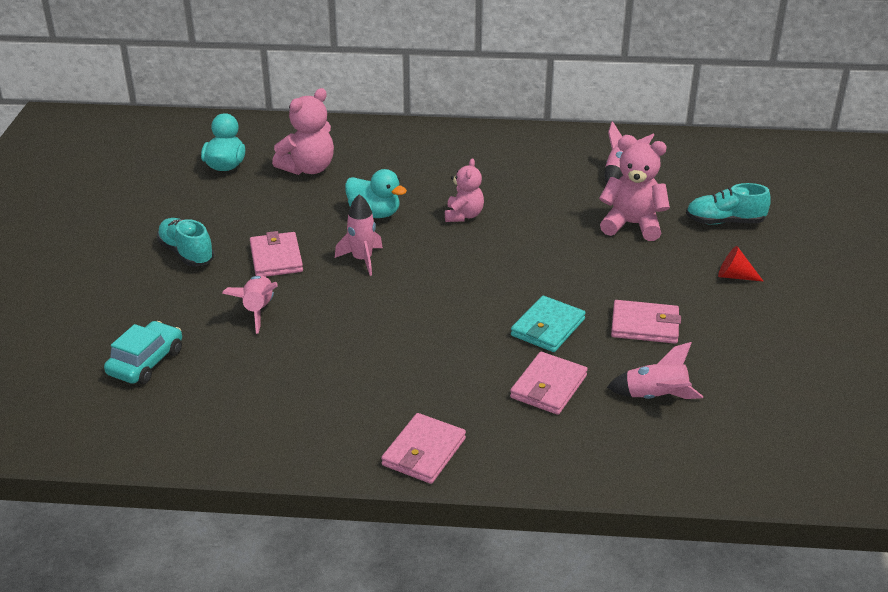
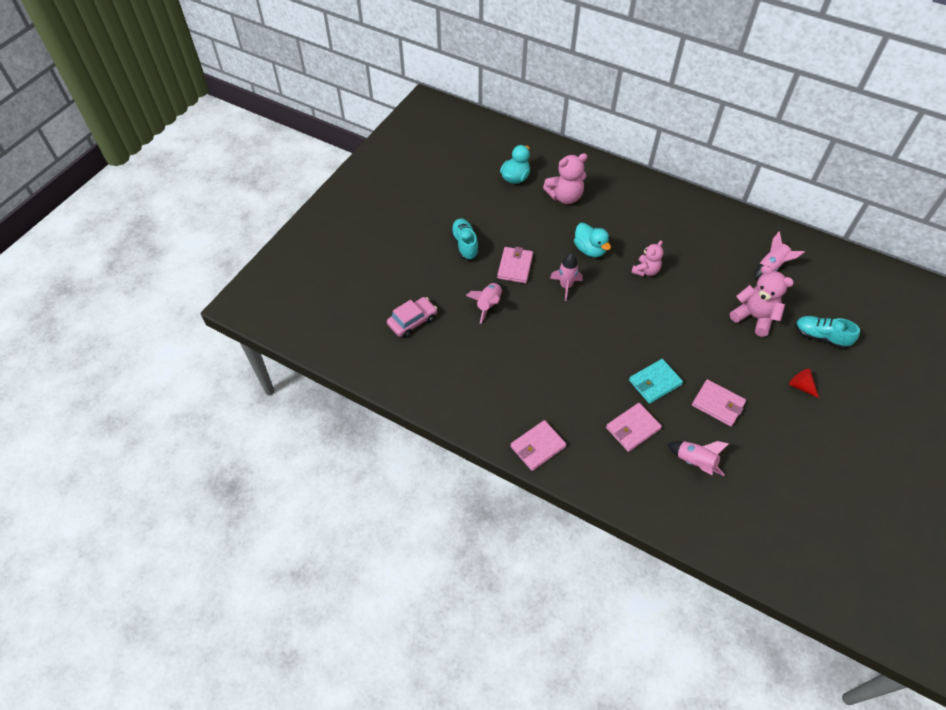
camera: 25 degrees right, 20 degrees up
turquoise car [104,321,182,384] -> pink car [387,297,437,338]

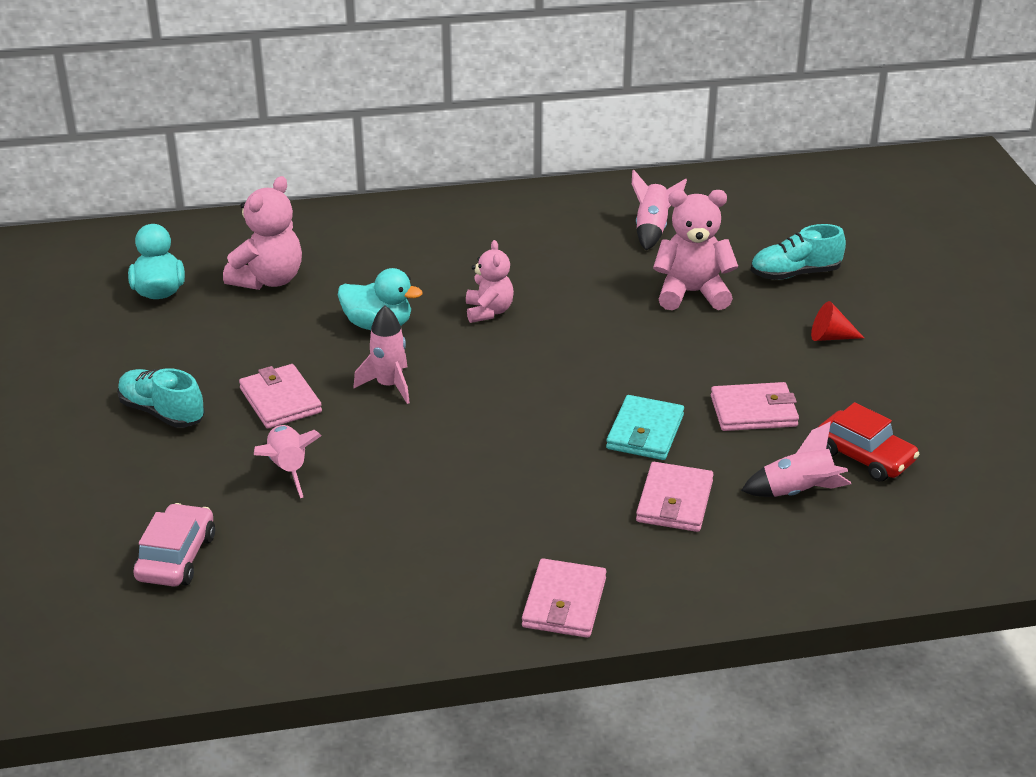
camera: 40 degrees left, 20 degrees down
none -> red car [818,402,920,481]

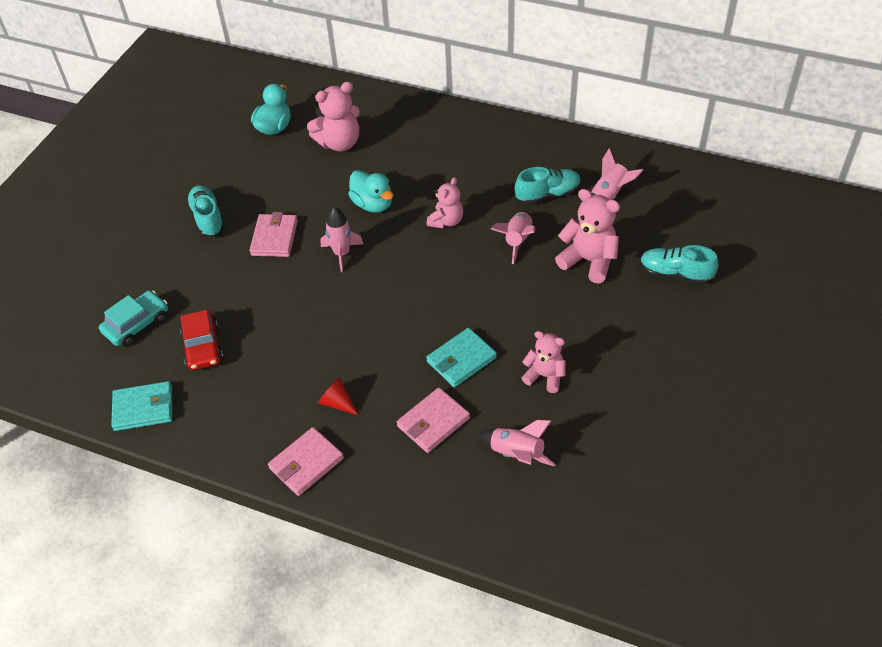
camera: 35 degrees right, 15 degrees up
pink car [133,503,215,587] -> turquoise car [99,290,168,347]
pink rocket [254,425,322,498] -> pink rocket moved to [491,211,535,264]
pink wallet [711,382,799,431] -> pink teddy bear [522,331,566,393]
red cone [811,301,864,341] -> red cone moved to [318,377,358,415]
red car [818,402,920,481] -> red car moved to [180,310,223,370]
none -> turquoise wallet [111,381,172,431]
none -> turquoise shoe [515,167,581,205]

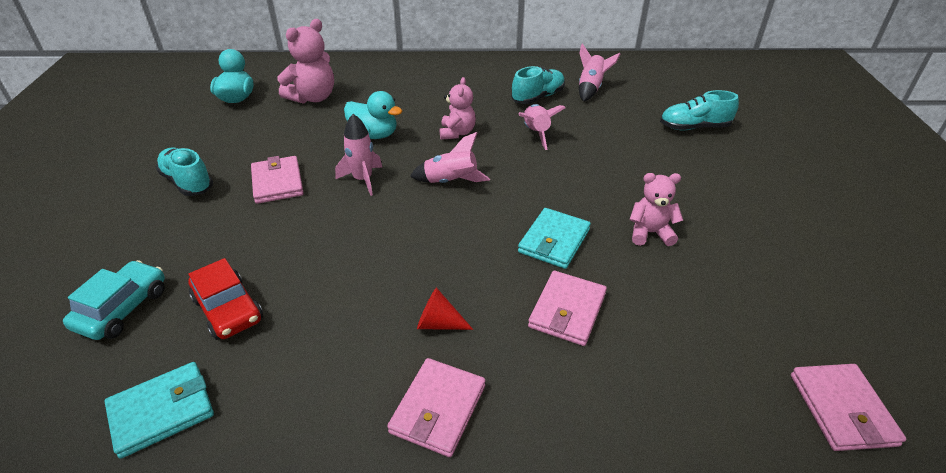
camera: 25 degrees left, 10 degrees down
pink rocket [479,420,556,467] -> pink rocket moved to [410,132,490,183]
pink teddy bear [555,189,620,284] -> none
none -> pink wallet [791,364,906,451]

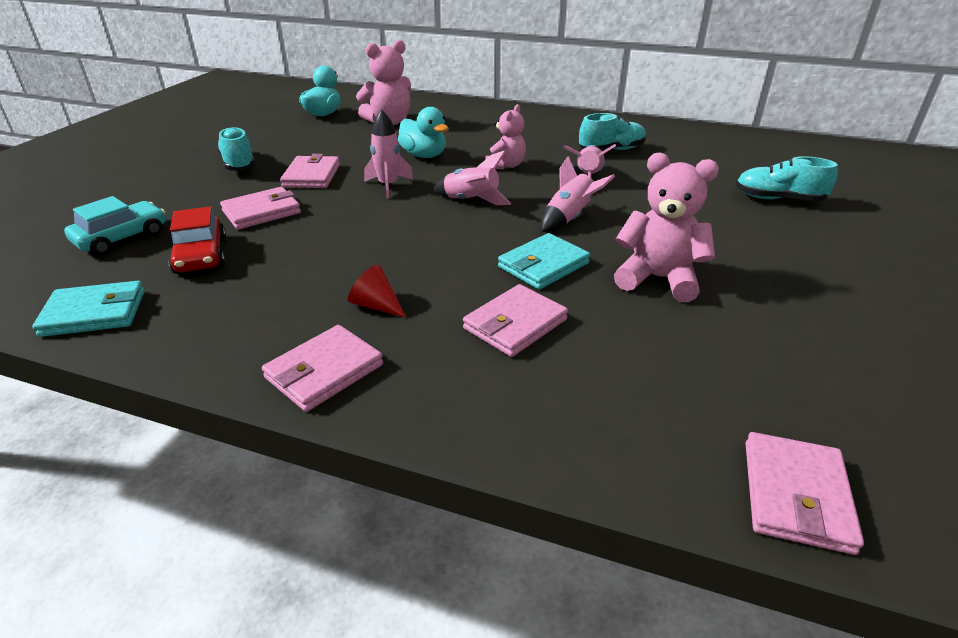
camera: 20 degrees right, 5 degrees down
pink rocket [579,43,620,101] -> pink rocket moved to [541,156,615,232]
pink teddy bear [630,173,683,246] -> pink teddy bear [614,152,719,302], size x1.53
none -> pink wallet [220,187,301,230]

